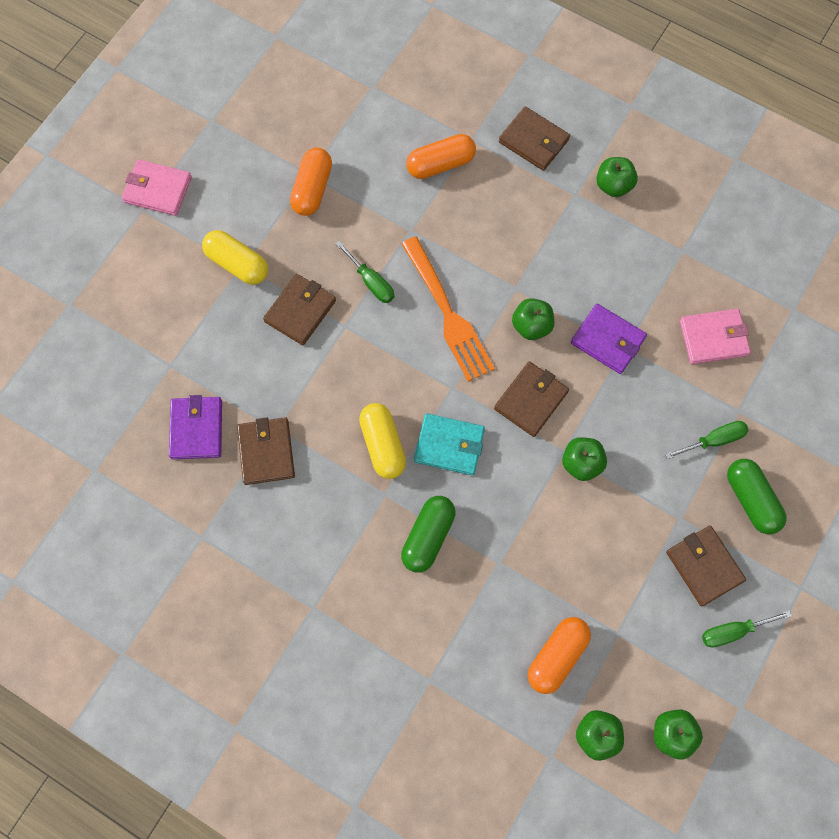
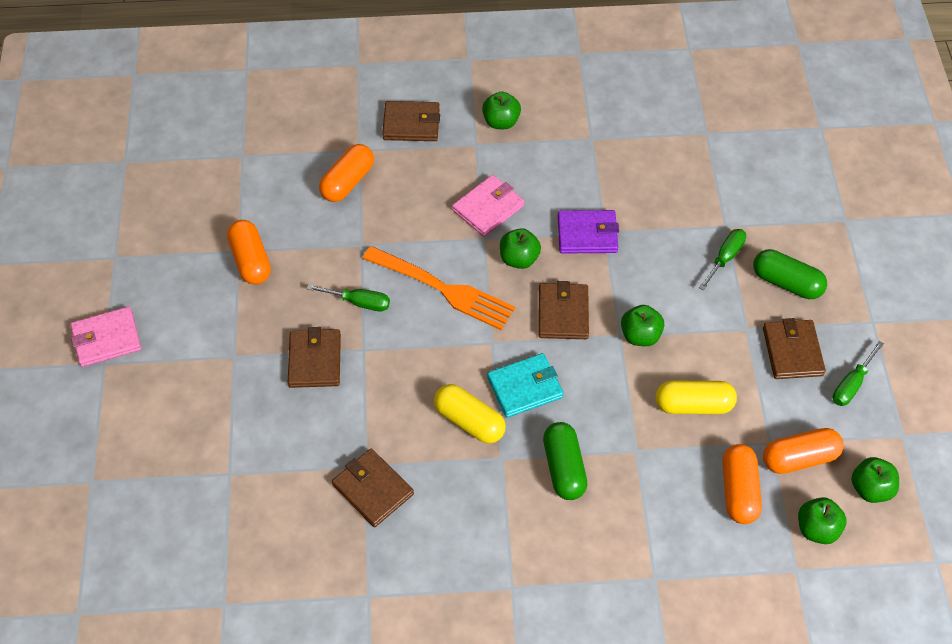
camera: 35 degrees left, 15 degrees down
purple wallet [169,395,222,459] -> none
yellow capsule [202,230,268,285] -> yellow capsule moved to [655,381,737,414]
brown wallet [666,526,746,606] -> brown wallet turned 60 degrees clockwise [763,318,826,379]
pink wallet [680,309,751,364] -> pink wallet moved to [452,175,524,237]
none -> orange capsule [763,428,843,474]

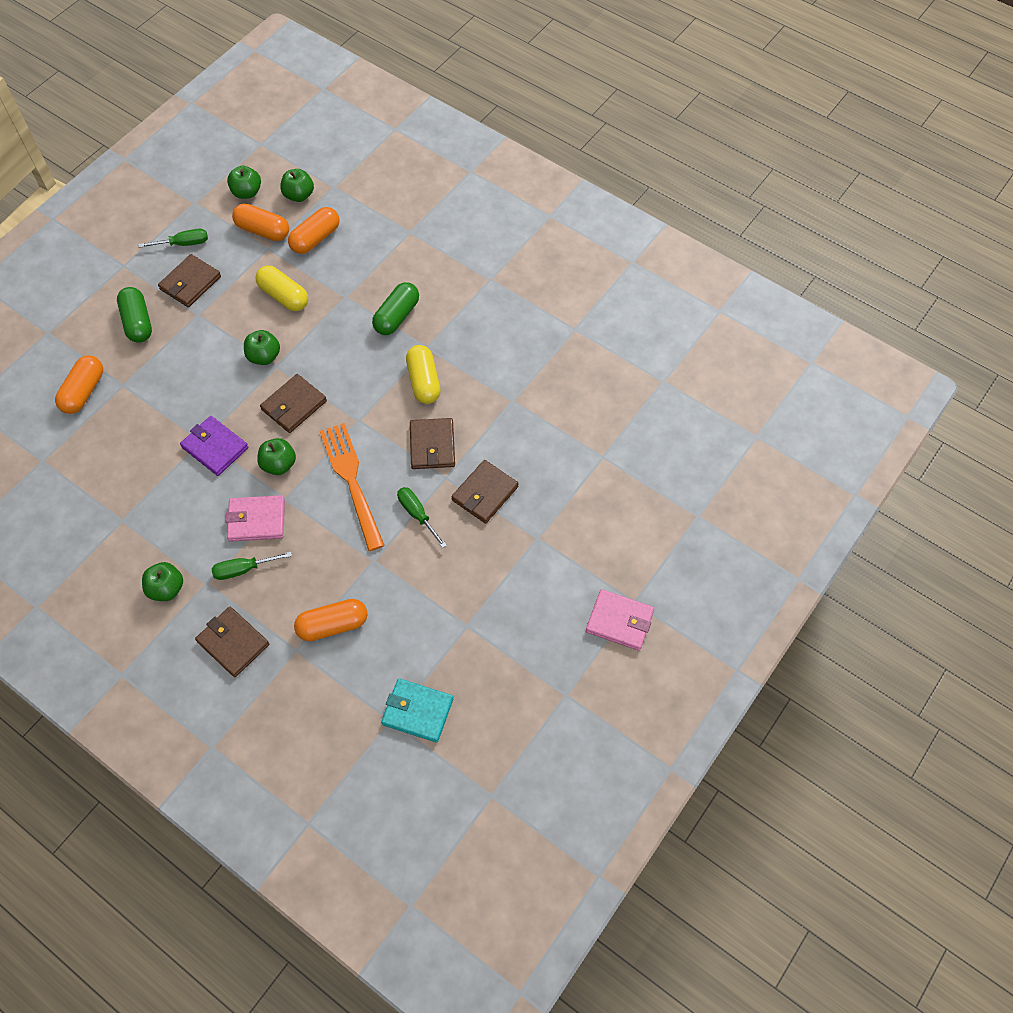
camera: 140 degrees left, 5 degrees up
orange capsule [227,220,271,285] -> orange capsule moved to [55,355,103,414]
brown wallet [332,449,414,527] -> brown wallet moved to [410,418,455,469]
turquoise wallet [487,353,564,418] -> turquoise wallet moved to [381,678,453,743]
green screwdriver [699,229,746,290] -> green screwdriver moved to [212,552,292,580]

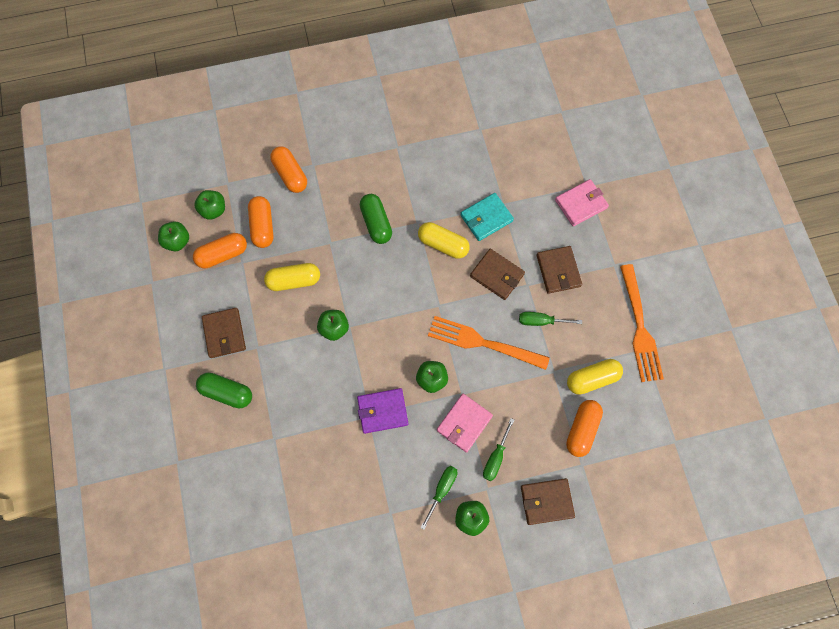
camera: 50 degrees left, 10 degrees up
orange capsule [55,355,103,414] -> orange capsule moved to [270,146,307,193]
green screwdriver [138,229,208,248] -> green screwdriver moved to [420,466,458,530]
brown wallet [260,374,327,433] -> none
turquoise wallet [381,678,453,743] -> turquoise wallet moved to [460,193,514,241]
pink wallet [586,589,654,651] -> pink wallet moved to [555,179,609,226]
none -> yellow capsule [567,359,623,395]
none -> orange fork [620,264,664,382]

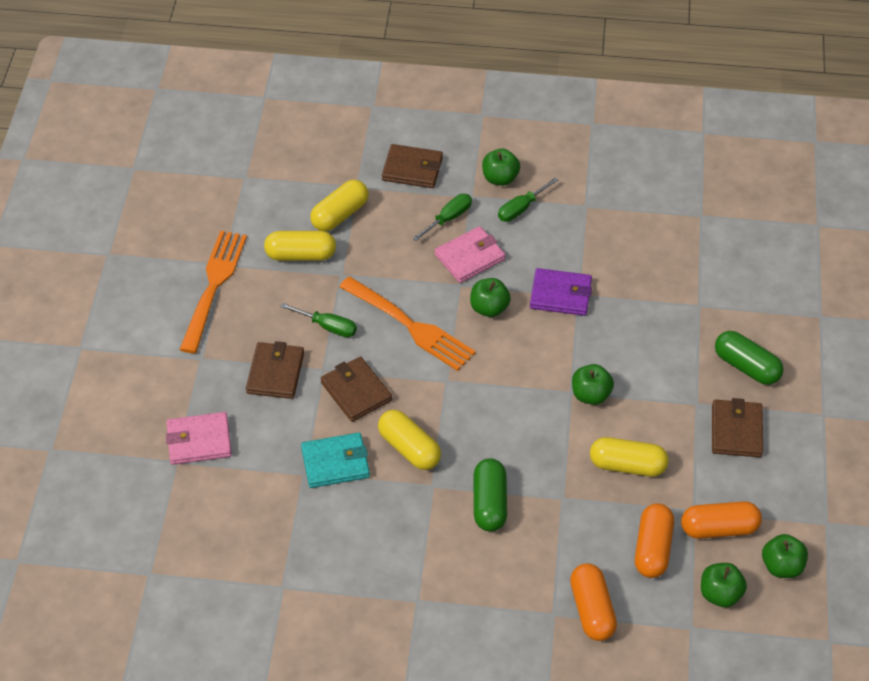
camera: 160 degrees left, 20 degrees down
orange capsule [566,400,603,457] -> yellow capsule [310,180,369,231]

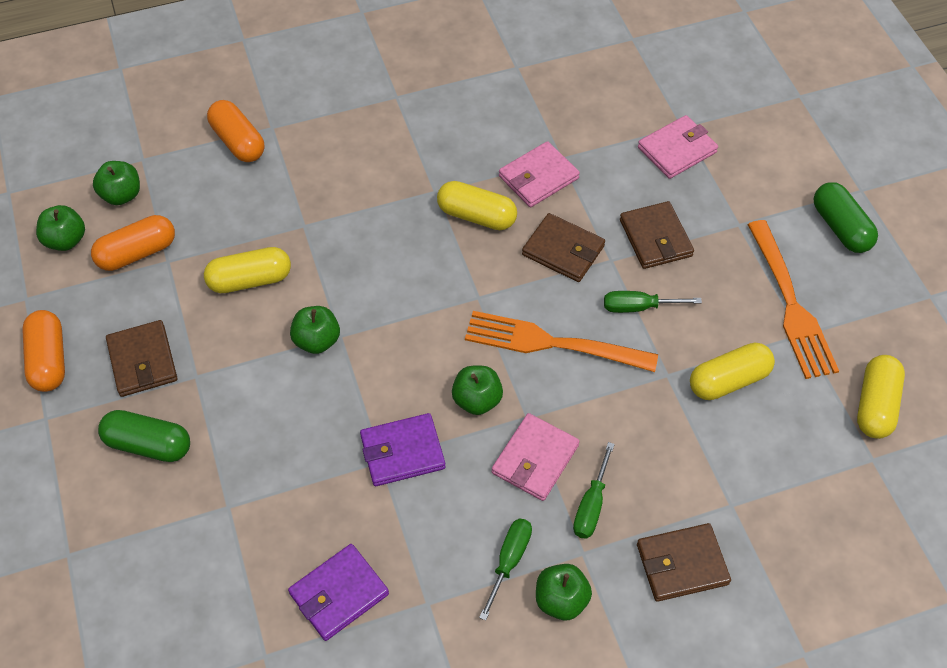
camera: 155 degrees right, 5 degrees up
turquoise wallet [301,433,370,488] -> pink wallet [499,141,580,207]
yellow capsule [310,180,369,231] -> yellow capsule moved to [857,355,905,439]
green capsule [474,458,507,532] -> green capsule moved to [813,182,878,253]
orange capsule [635,503,674,578] -> orange capsule moved to [22,310,65,392]
none -> purple wallet [288,544,389,641]

